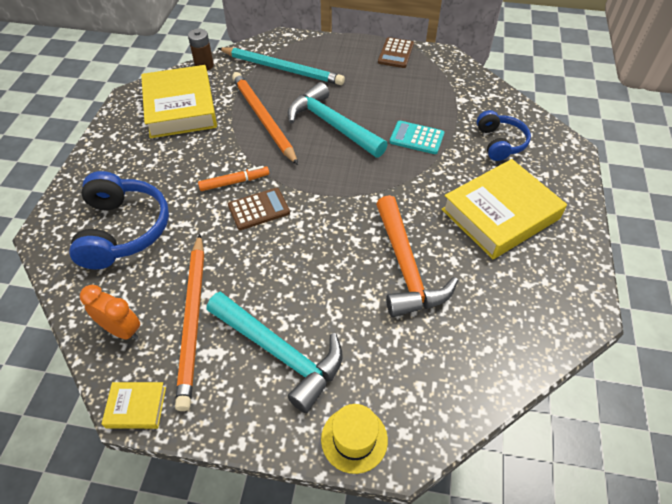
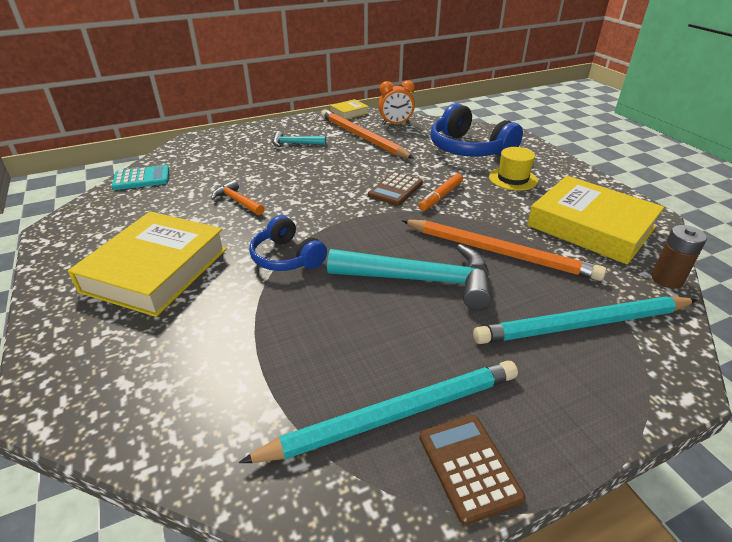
camera: 145 degrees right, 15 degrees down
turquoise hammer [206,291,343,413] -> turquoise hammer [272,131,326,147], size x0.50
yellow hat [321,404,388,474] -> yellow hat moved to [489,147,538,191]
orange hammer [376,195,458,317] -> orange hammer [211,180,265,215], size x0.50
turquoise calculator [390,121,444,154] -> turquoise calculator moved to [112,165,169,190]
blue headphones [477,110,531,161] -> blue headphones moved to [249,215,327,271]
none -> turquoise pencil [239,361,518,463]

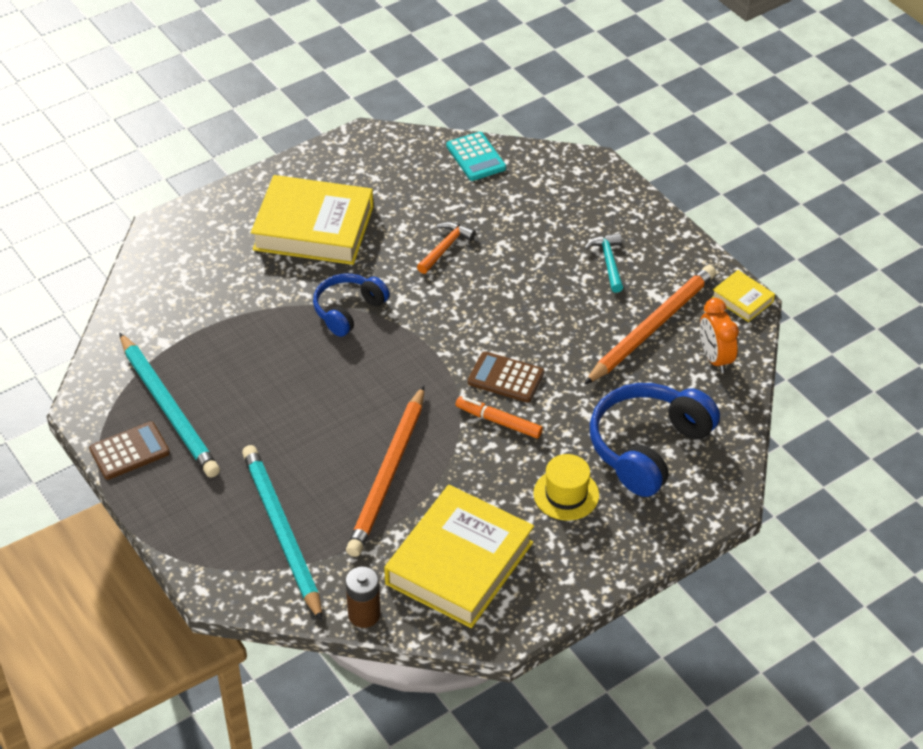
camera: 80 degrees right, 10 degrees up
turquoise hammer [327,244,492,310] -> none

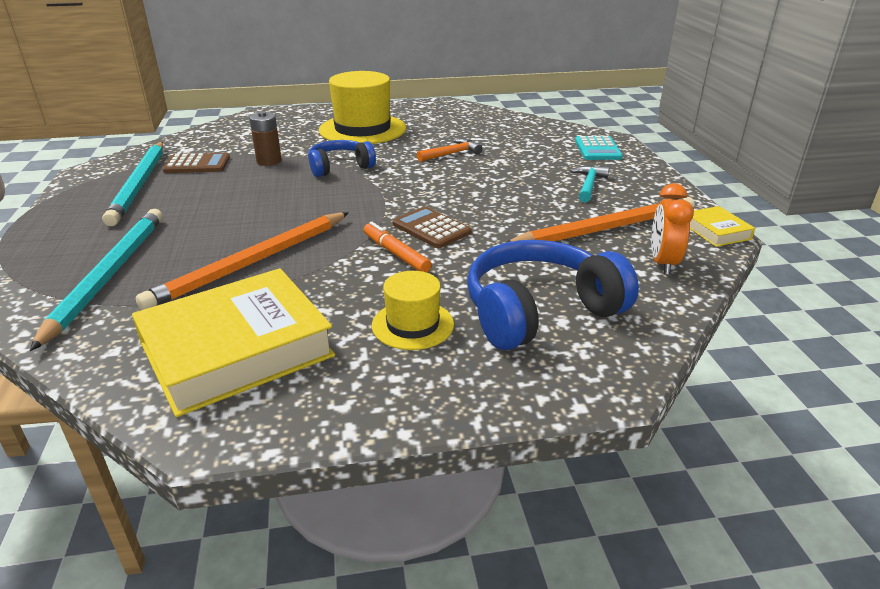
camera: 25 degrees right, 15 degrees down
brown calculator [89,421,170,480] -> brown calculator moved to [163,153,230,173]
yellow book [251,175,374,265] -> yellow hat [319,71,406,144]
brown battery [346,567,380,628] -> brown battery moved to [249,111,282,166]
turquoise calculator [446,132,506,181] -> turquoise calculator moved to [575,136,623,160]

